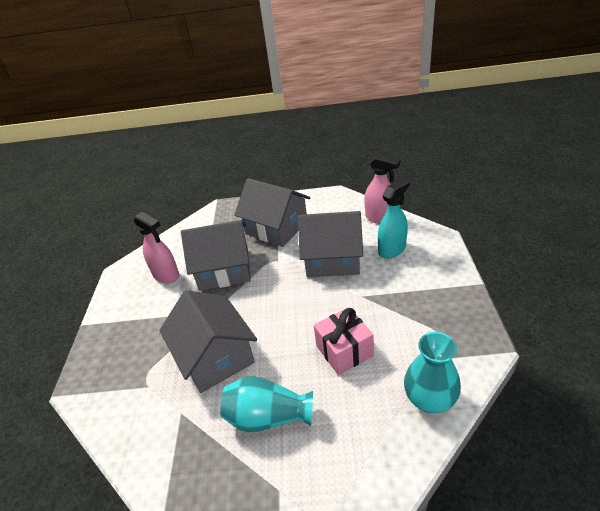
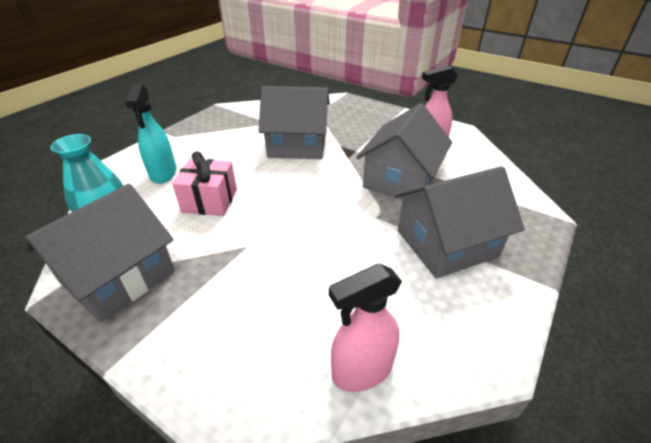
camera: 120 degrees right, 0 degrees up
turquoise vase [220,376,313,432] -> none
grey house [298,211,363,277] -> grey house moved to [25,184,175,323]
turquoise spray bottle [378,178,410,259] -> turquoise spray bottle moved to [125,85,176,184]

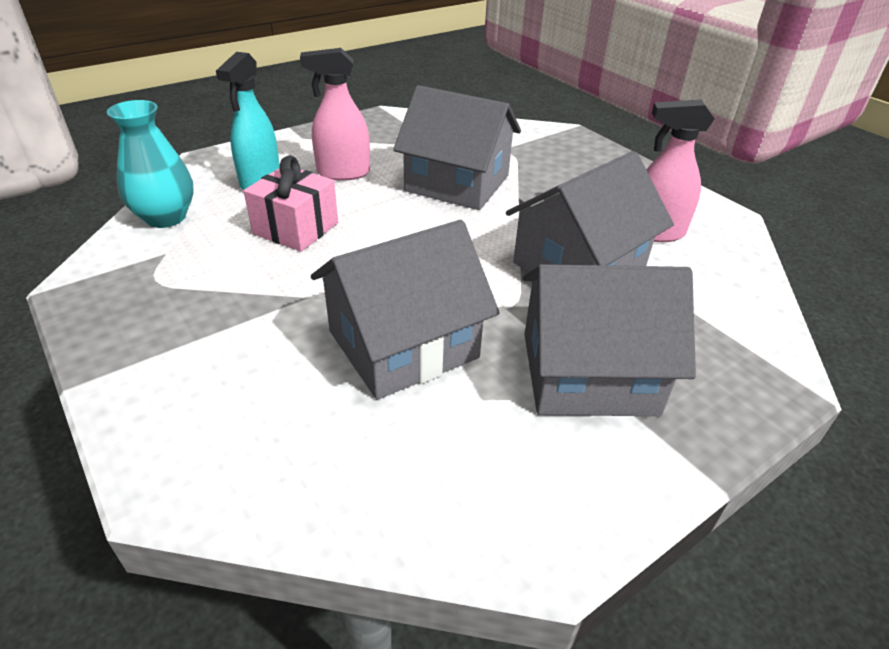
camera: 20 degrees right, 0 degrees up
grey house [25,184,175,323] -> grey house moved to [311,220,500,400]
pink spray bottle [329,263,402,392] -> pink spray bottle moved to [300,48,370,181]

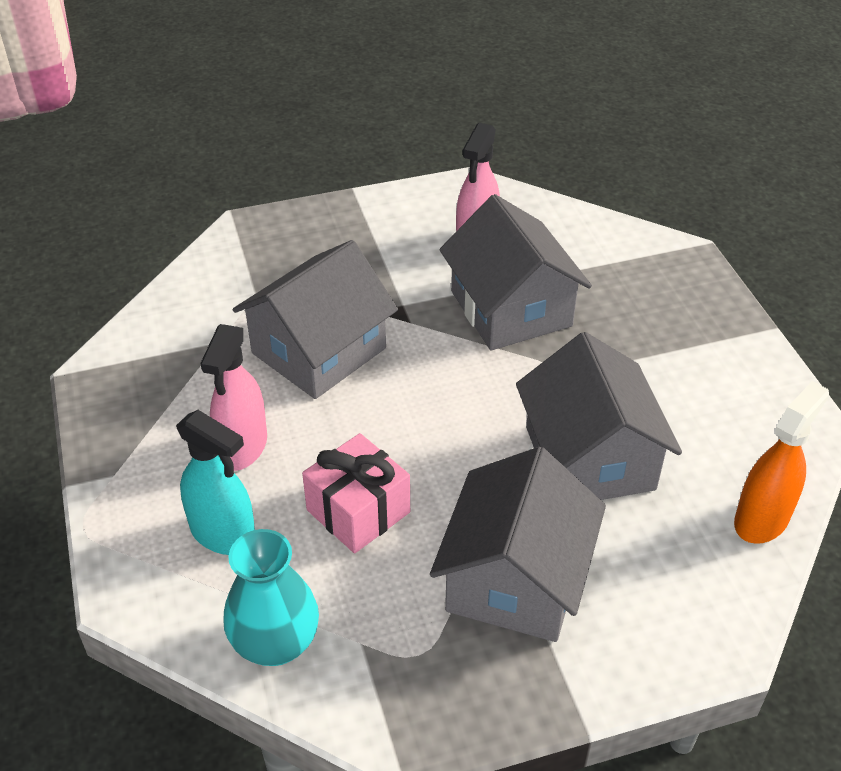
camera: 70 degrees left, 5 degrees up
grey house [522,264,696,416] -> grey house moved to [430,447,606,642]
none -> orange spray bottle [734,381,829,544]

